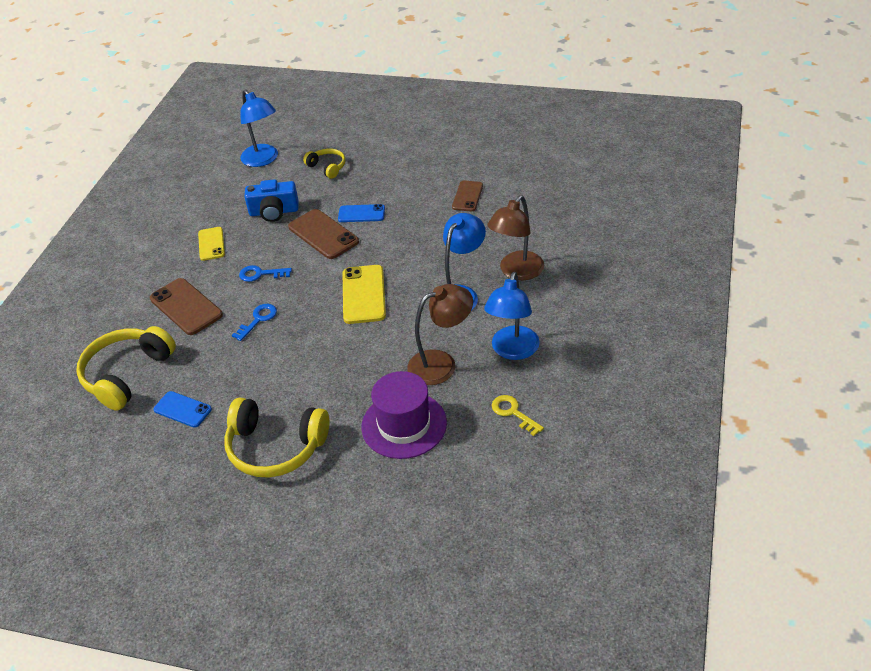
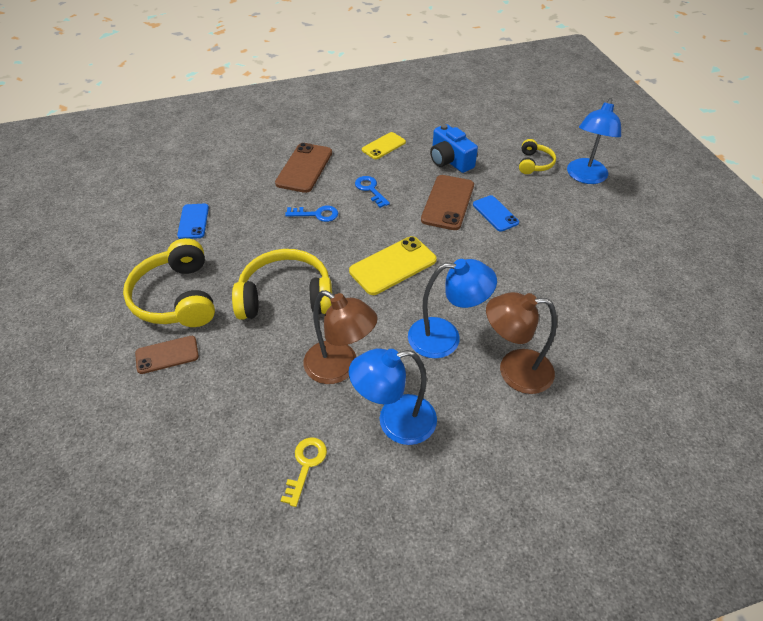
camera: 55 degrees right, 5 degrees up
yellow headphones [76,326,176,411] -> yellow headphones moved to [232,249,332,320]
blue lamp [240,89,278,167] -> blue lamp moved to [567,98,621,184]
purple hat [361,371,447,459] -> none
brown phone [452,181,483,211] -> brown phone moved to [135,336,199,374]

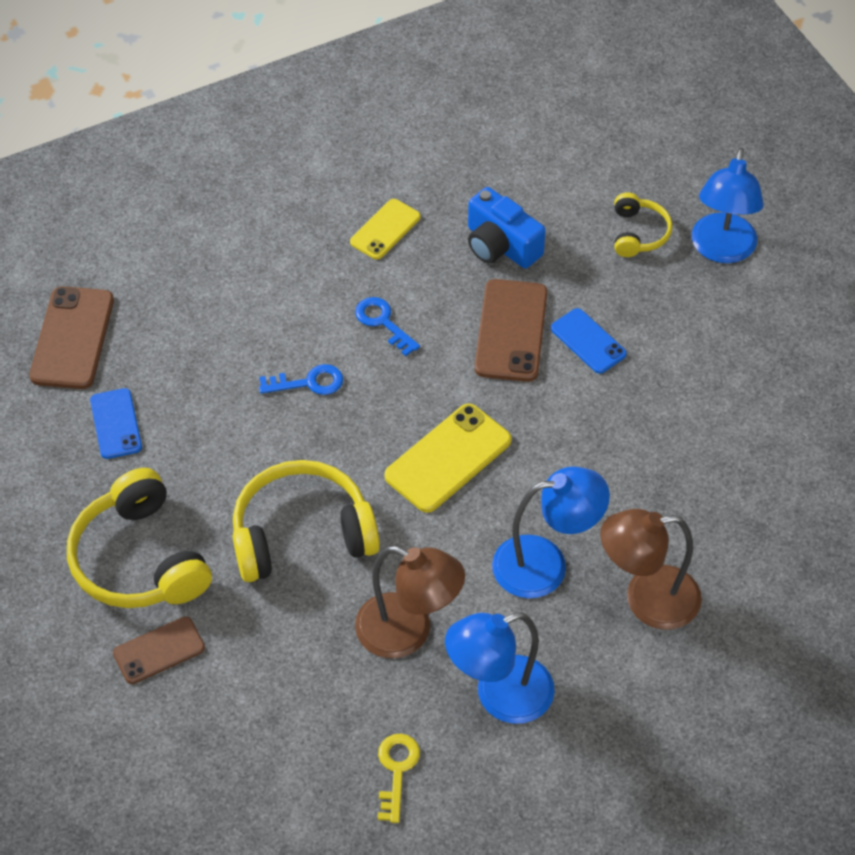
camera: 10 degrees left, 5 degrees up
brown phone [275,143,332,193] -> brown phone moved to [29,286,114,389]

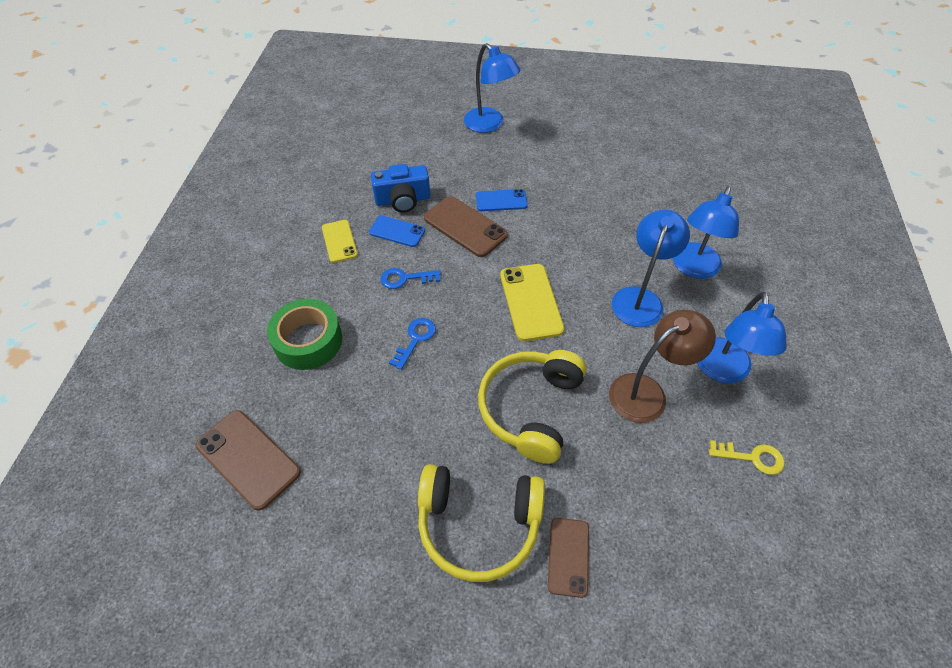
camera: 55 degrees left, 0 degrees up
blue phone [90,388,142,459] -> blue phone moved to [369,216,425,247]
yellow key [378,734,420,823] -> yellow key turned 150 degrees clockwise [709,440,785,475]
brown lamp [600,509,702,630] -> blue lamp [673,186,739,279]
yellow headphones [614,192,672,257] -> none
none -> green tape [267,299,342,370]

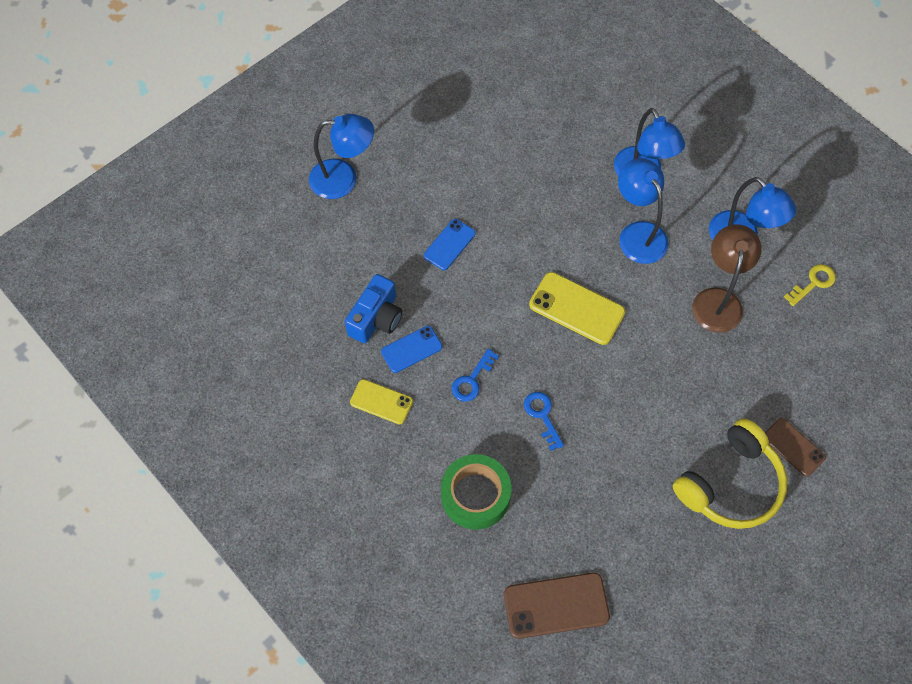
camera: 50 degrees left, 10 degrees up
brown phone [424,196,508,257] -> none
yellow headphones [478,350,587,464] -> none

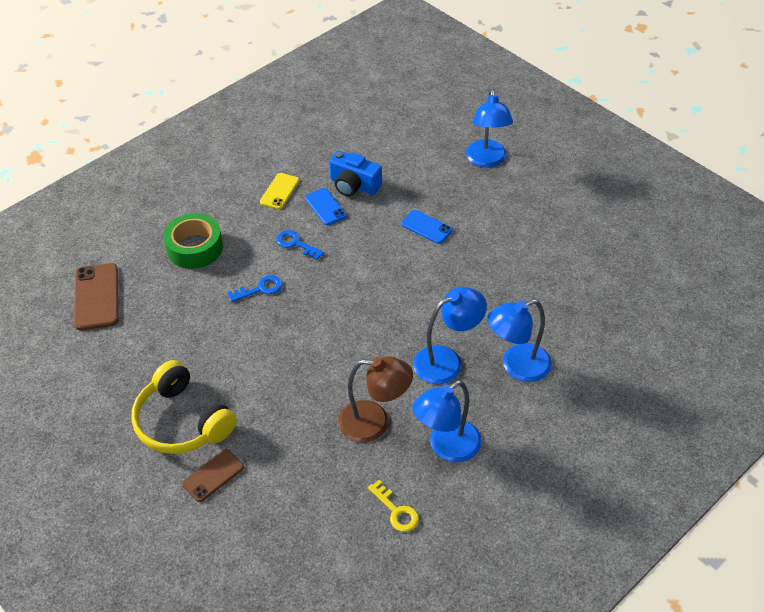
camera: 90 degrees right, 15 degrees down
yellow phone [529,272,625,345] -> none

